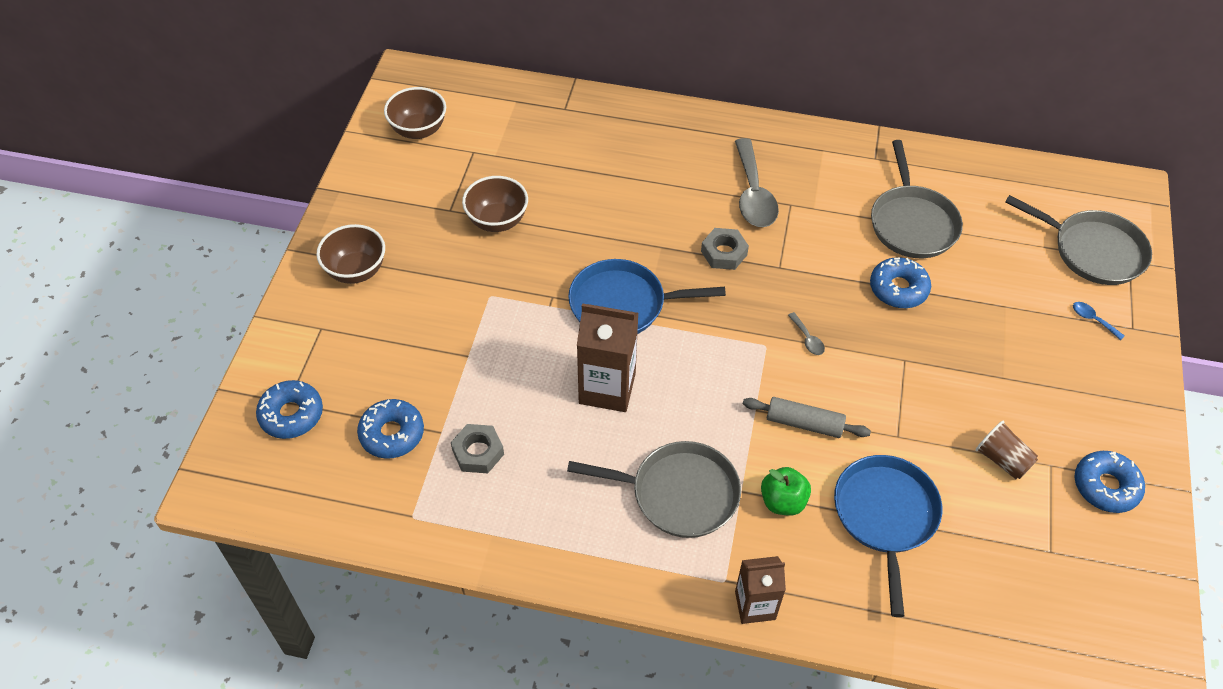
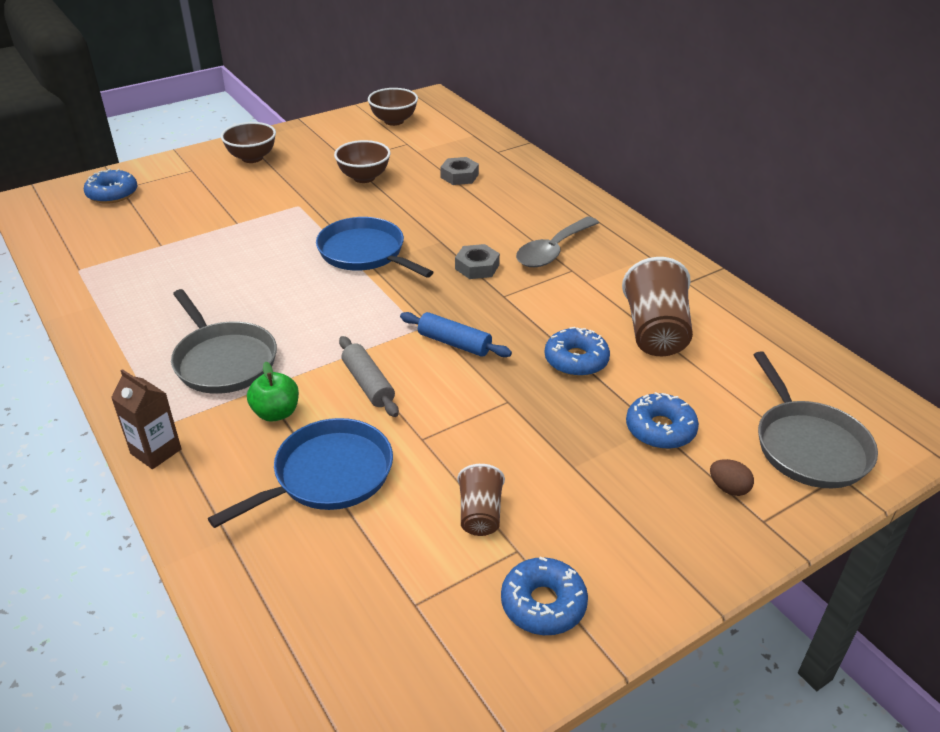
camera: 45 degrees right, 15 degrees down
blue donut [357,399,424,459] -> blue donut moved to [626,392,699,449]
grey nut [451,424,504,473] -> grey nut moved to [440,157,479,185]
brown carton [577,303,638,412] -> none
grey spoon [788,312,825,355] -> blue rolling pin [400,312,512,357]
grey pan [871,140,963,258] -> brown cup [622,257,693,356]
blue spoon [1073,302,1125,340] -> brown egg [710,459,754,496]

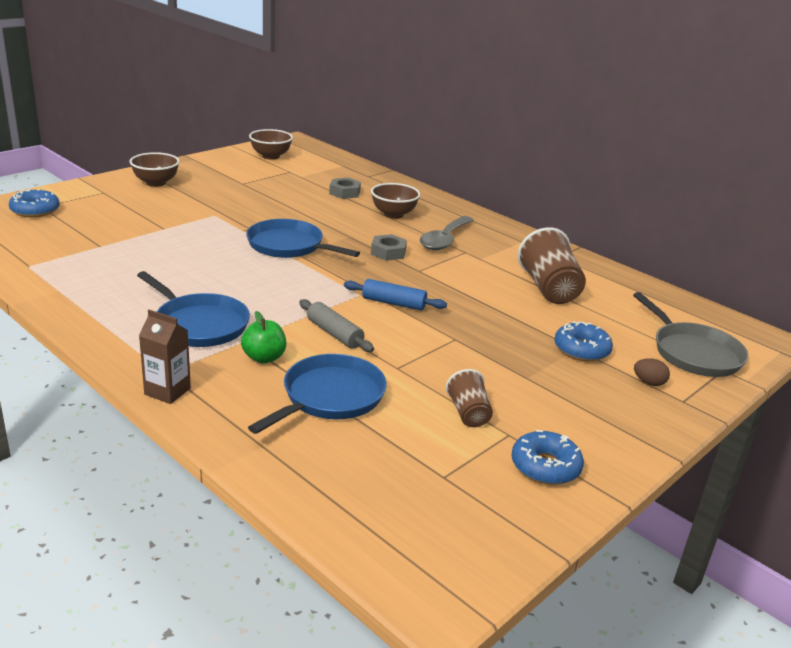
camera: 15 degrees left, 10 degrees down
grey pan [171,289,277,394] -> blue pan [137,271,250,347]
brown bowl [334,140,391,183] -> brown bowl moved to [371,183,420,219]
blue donut [544,327,610,376] -> none

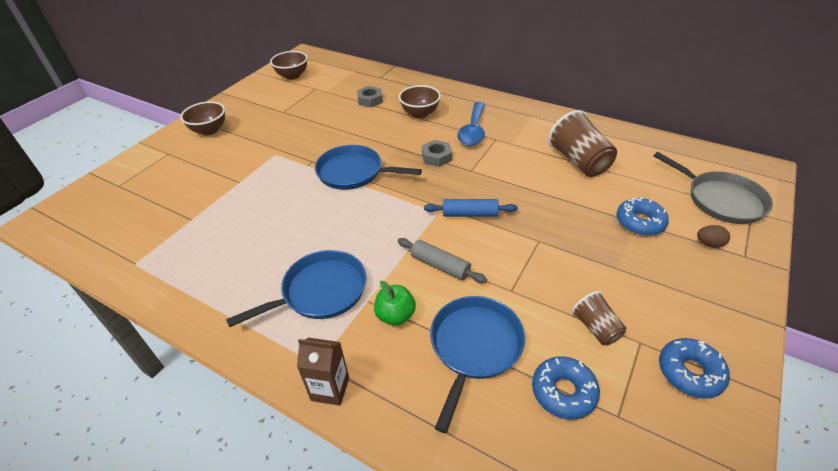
camera: 10 degrees left, 15 degrees up
blue donut [9,189,60,217] -> blue donut moved to [532,356,600,420]
blue pan [137,271,250,347] -> blue pan turned 60 degrees counterclockwise [226,250,367,327]
grey spoon [420,216,473,250] -> blue spoon [457,102,485,146]

